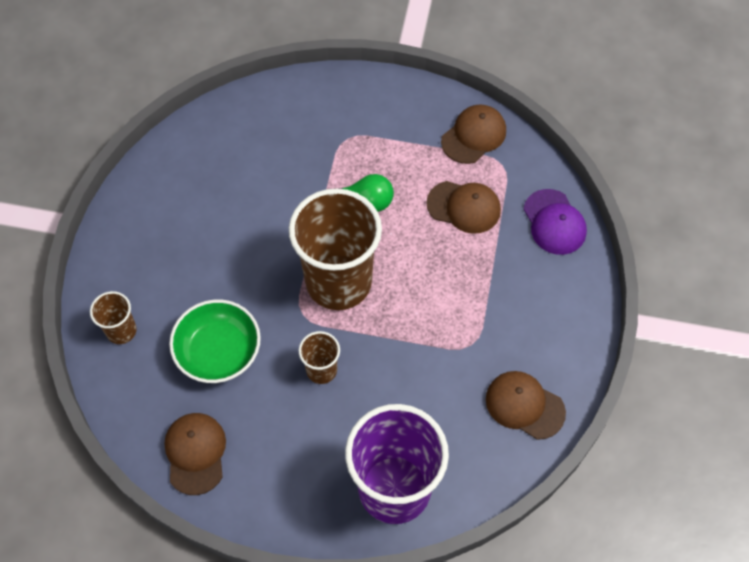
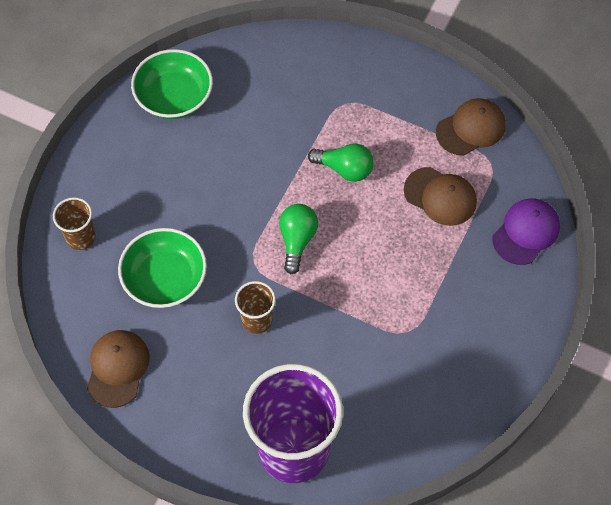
camera: 15 degrees right, 0 degrees up
brown cup [289,188,382,310] -> green light bulb [279,204,318,274]
brown cap [486,371,566,440] -> none
purple cap [523,189,587,255] -> purple cap turned 135 degrees counterclockwise [493,198,560,265]
none -> green bowl [131,49,213,119]

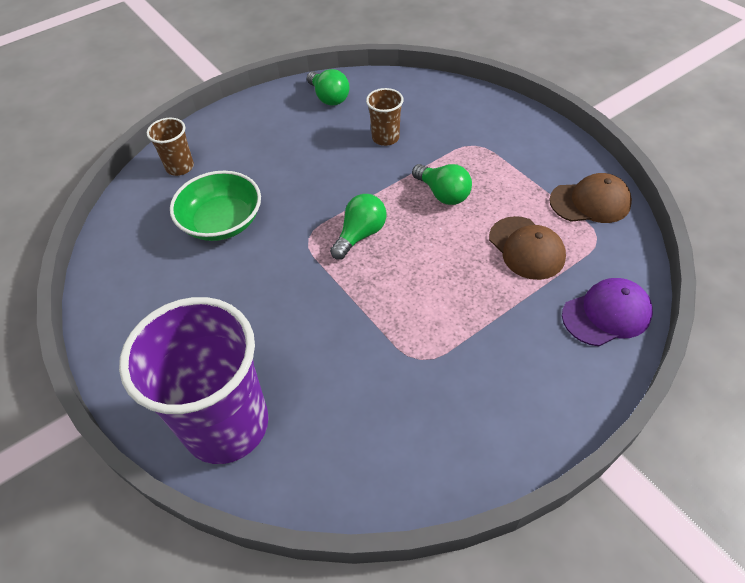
camera: 30 degrees right, 10 degrees down
brown cap [87,330,150,408] -> none
green bowl [131,49,213,119] -> green light bulb [307,69,350,106]
brown cup [235,281,276,334] -> brown cup moved to [366,88,404,146]

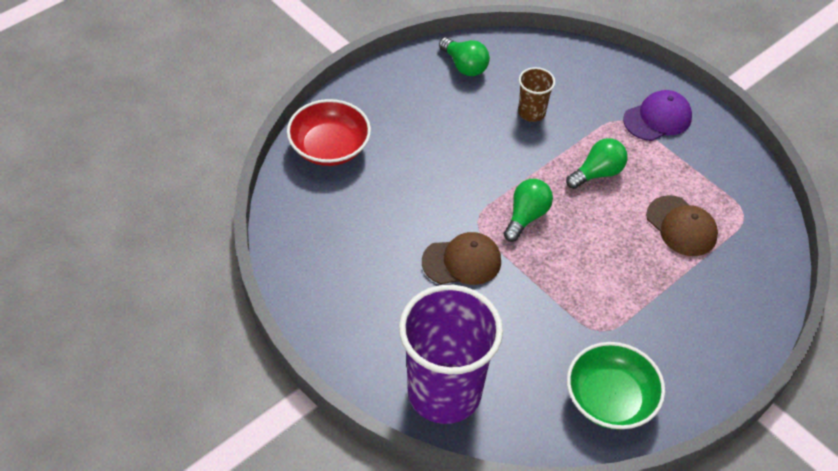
camera: 10 degrees left, 0 degrees up
brown cup [147,118,194,176] -> red bowl [287,99,371,166]
green bowl [170,171,261,241] -> green bowl moved to [567,342,665,430]
green light bulb [412,164,472,205] -> green light bulb turned 75 degrees counterclockwise [566,138,628,189]
brown cap [549,173,632,223] -> brown cap moved to [422,232,501,285]
purple cap [562,278,653,346] -> purple cap moved to [623,90,692,141]

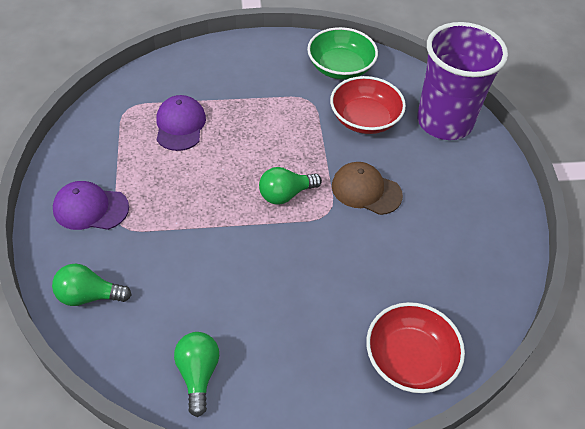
camera: 145 degrees left, 0 degrees up
brown cup [518,67,555,122] -> none
green light bulb [566,138,628,189] -> green light bulb moved to [52,264,132,306]
brown cap [646,195,718,256] -> purple cap [156,95,206,151]
none -> red bowl [330,76,406,134]

